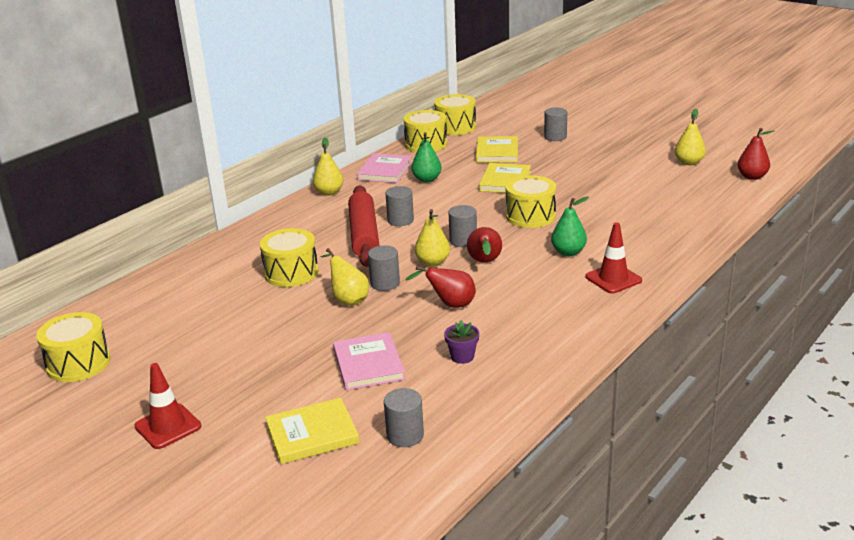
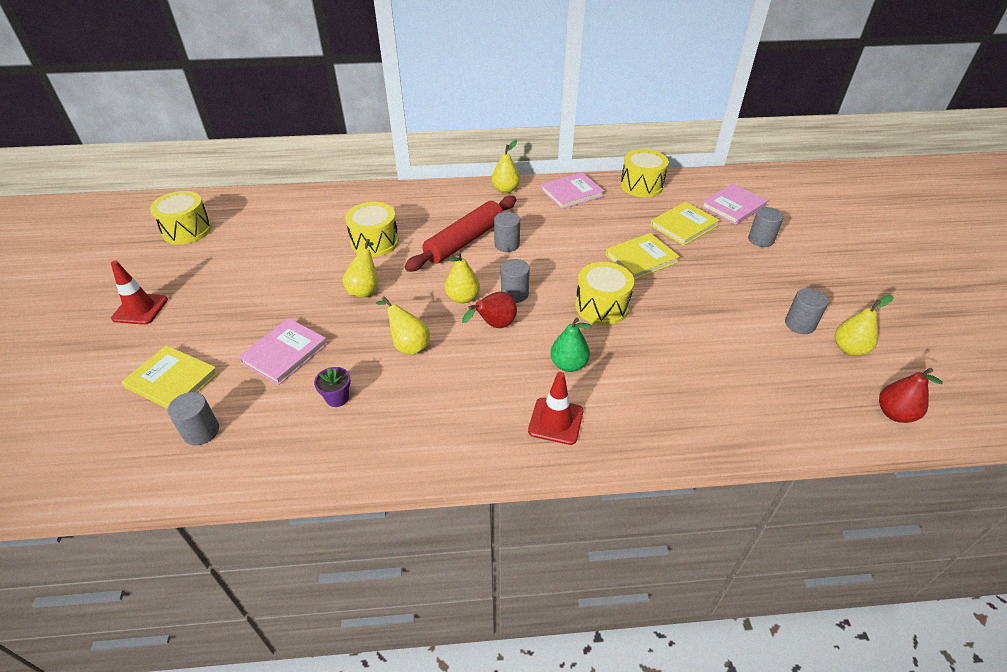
camera: 45 degrees right, 15 degrees up
grey cylinder [368,245,400,291] -> grey cylinder moved to [785,288,828,334]
red pear [405,266,476,308] -> yellow pear [376,296,430,355]
green pear [411,132,442,182] -> none
yellow drum [434,94,476,135] -> none
none -> pink book [701,184,767,225]

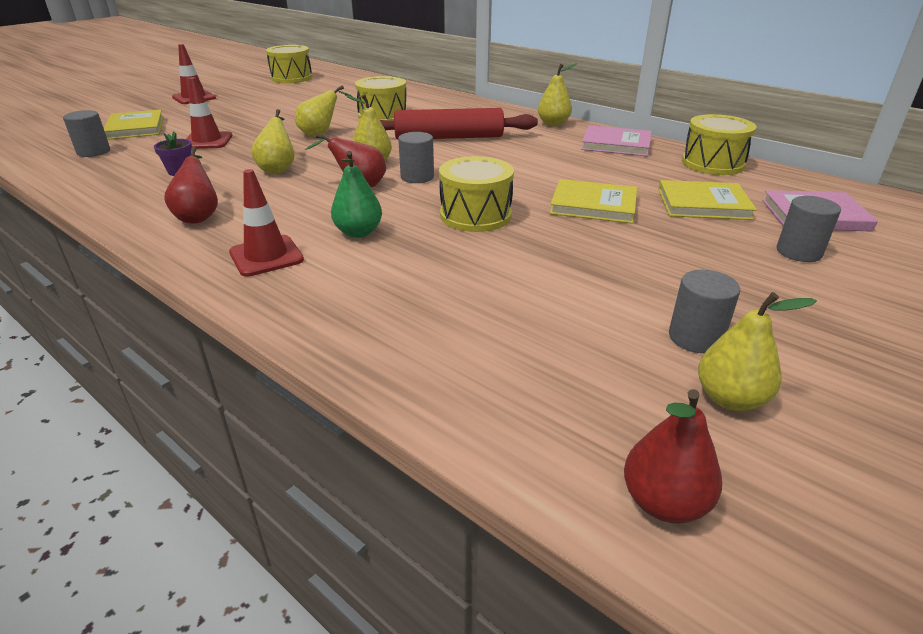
camera: 45 degrees right, 10 degrees down
pink book [238,318,328,385] -> red traffic cone [186,77,232,149]
grey cylinder [494,212,520,252] -> none
none -> red pear [164,146,218,224]

